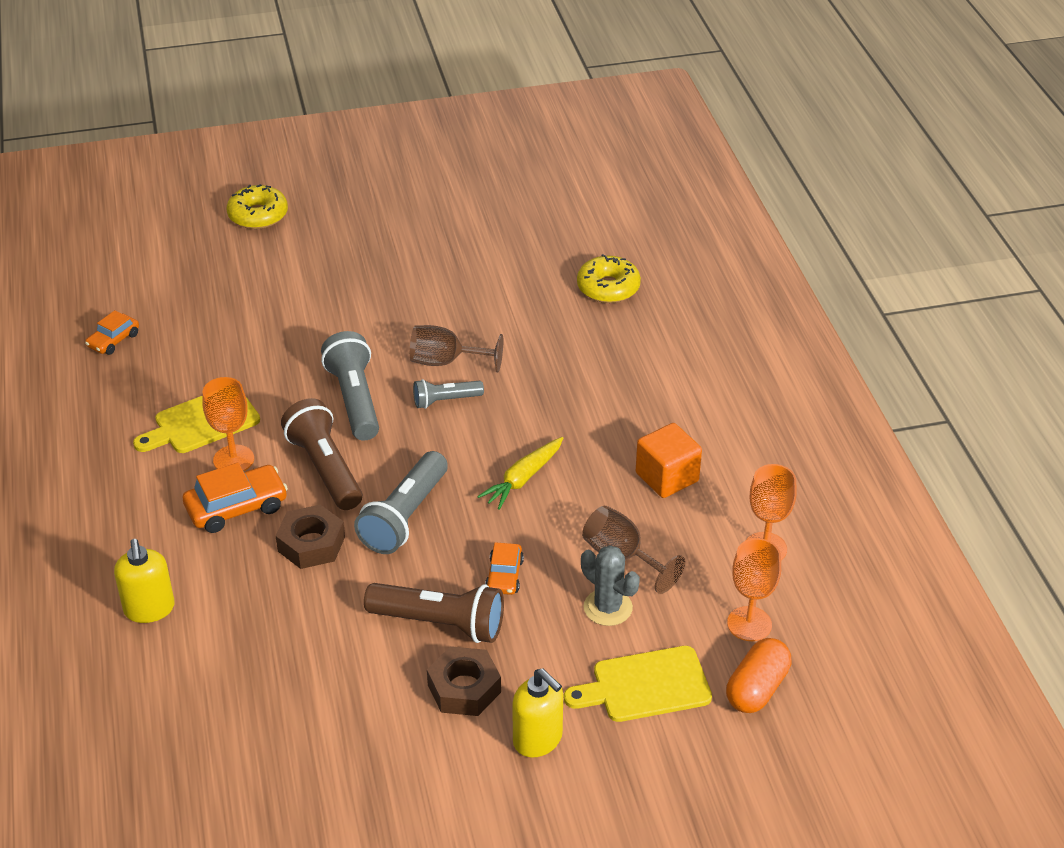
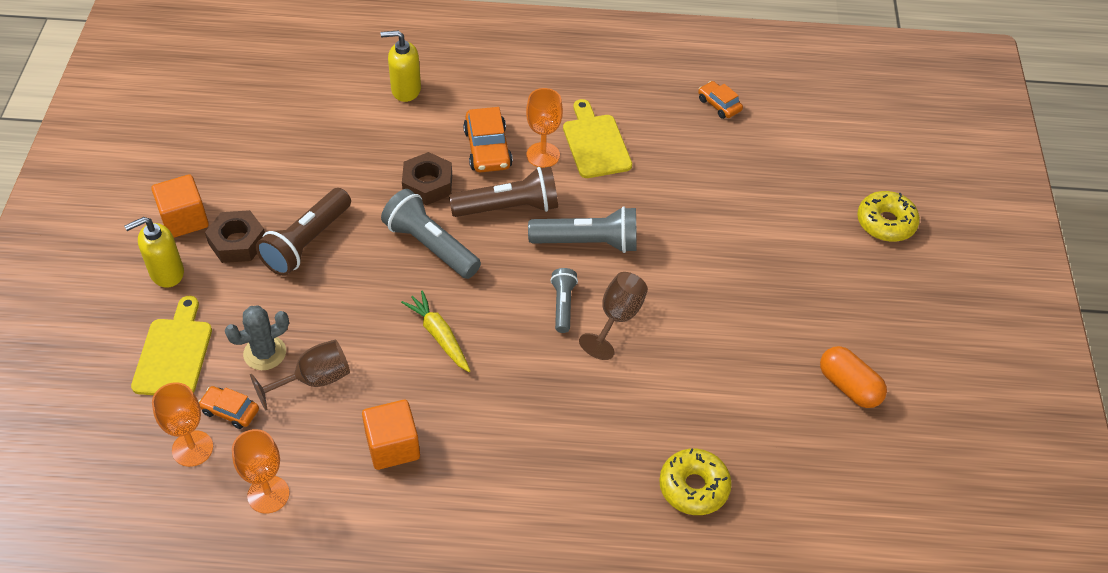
camera: 105 degrees right, 10 degrees up
orange car [485,542,524,595] -> orange car moved to [198,386,259,429]
orange capsule [726,638,791,713] -> orange capsule moved to [820,346,887,408]
none -> orange cube [151,174,209,238]

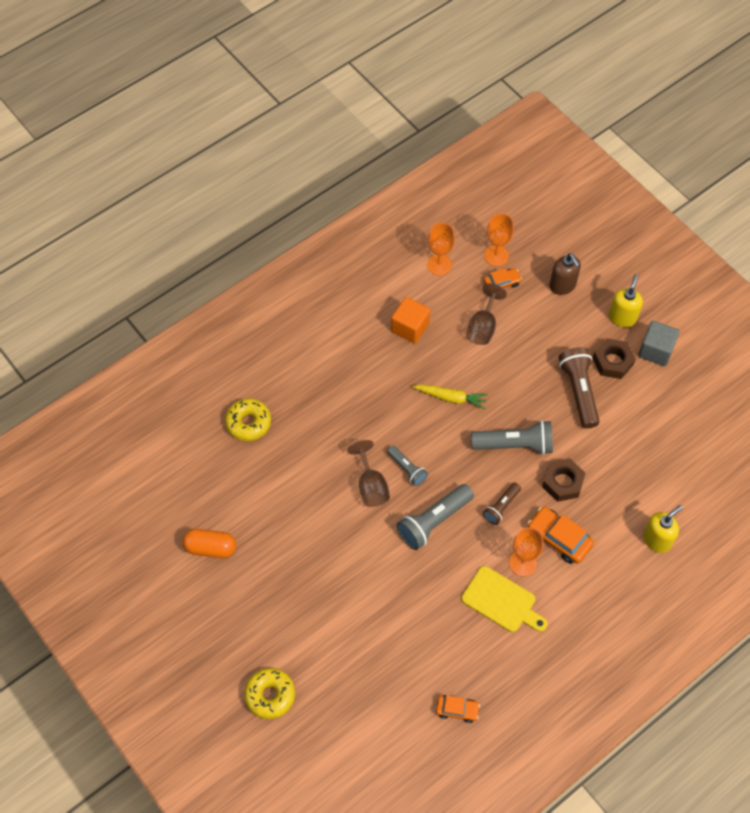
camera: 140 degrees right, 10 degrees up
yellow cutting board [131,296,212,395] -> brown soap dispenser [549,253,581,295]
orange cube [151,174,209,238] -> grey cube [638,321,679,366]
grey cactus [225,305,289,370] -> none
brown flashlight [449,167,558,217] -> brown flashlight [483,482,521,525], size x0.58

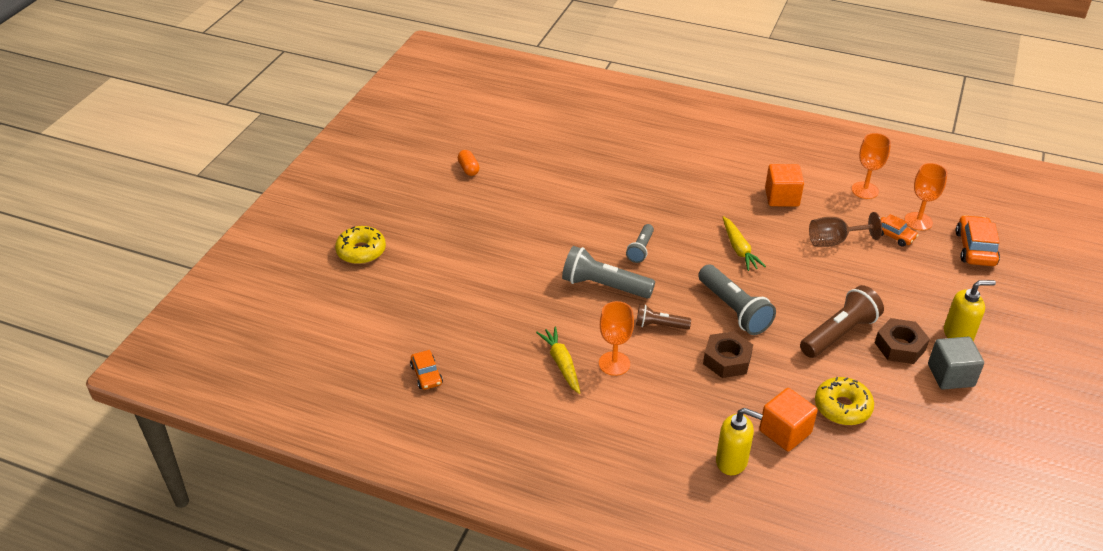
camera: 60 degrees right, 20 degrees down
orange capsule [182,529,236,558] -> orange capsule [458,150,480,176], size x0.66
yellow donut [225,398,271,441] -> yellow donut moved to [815,377,874,425]
brown goblet [348,440,390,507] -> none
yellow cutting board [462,566,548,632] -> yellow carrot [536,327,580,394]
orange car [528,506,594,564] -> orange car moved to [956,215,1000,266]
brown soap dispenser [549,253,581,295] -> none
none -> orange cube [759,388,818,451]

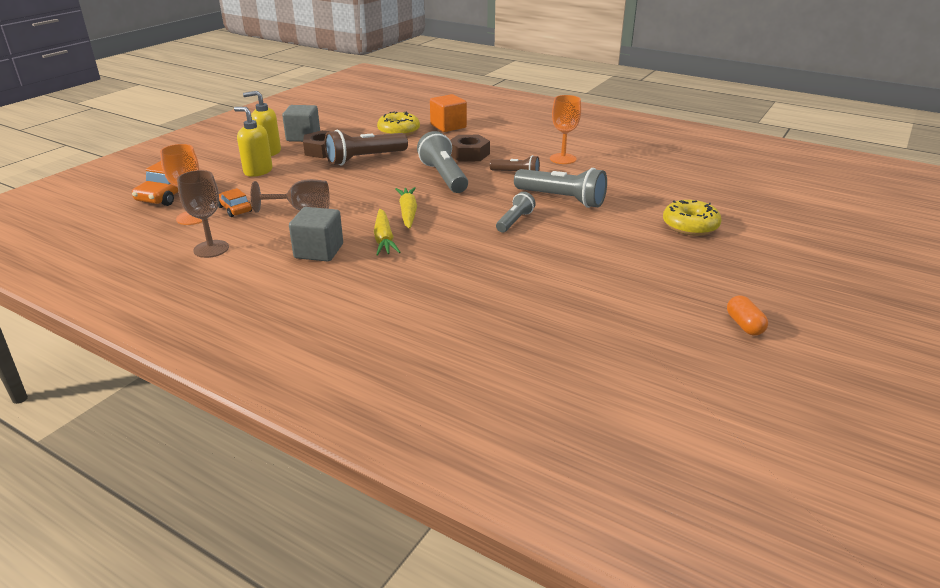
camera: 170 degrees left, 10 degrees down
yellow donut [335,226,386,264] -> yellow donut moved to [663,200,722,236]
orange car [410,350,443,390] -> none
yellow carrot [536,327,580,394] -> yellow carrot moved to [374,209,401,255]
yellow soap dispenser [716,408,763,475] -> yellow soap dispenser moved to [234,107,273,177]
orange cube [765,164,804,207] -> grey cube [289,207,343,262]
orange goblet [852,133,891,199] -> brown goblet [177,170,229,258]

